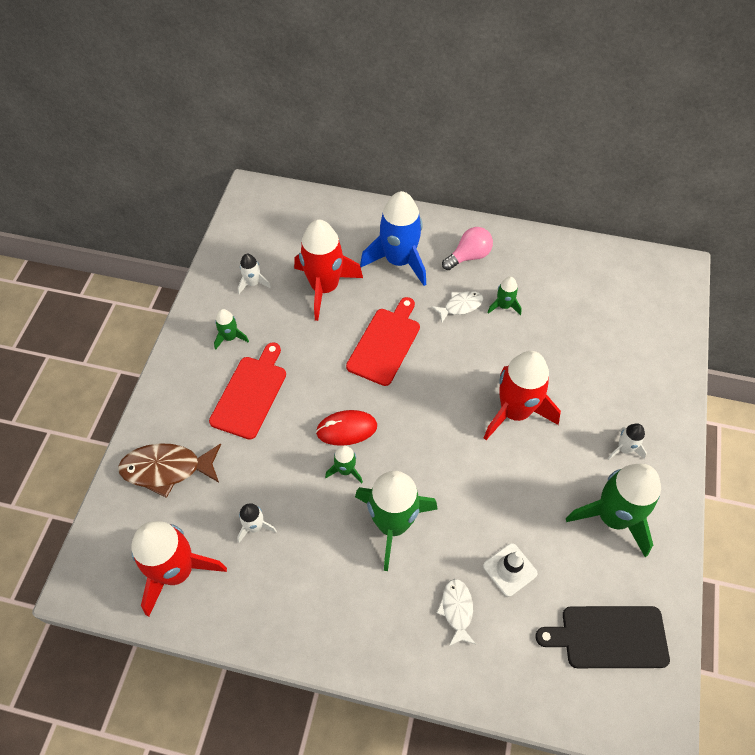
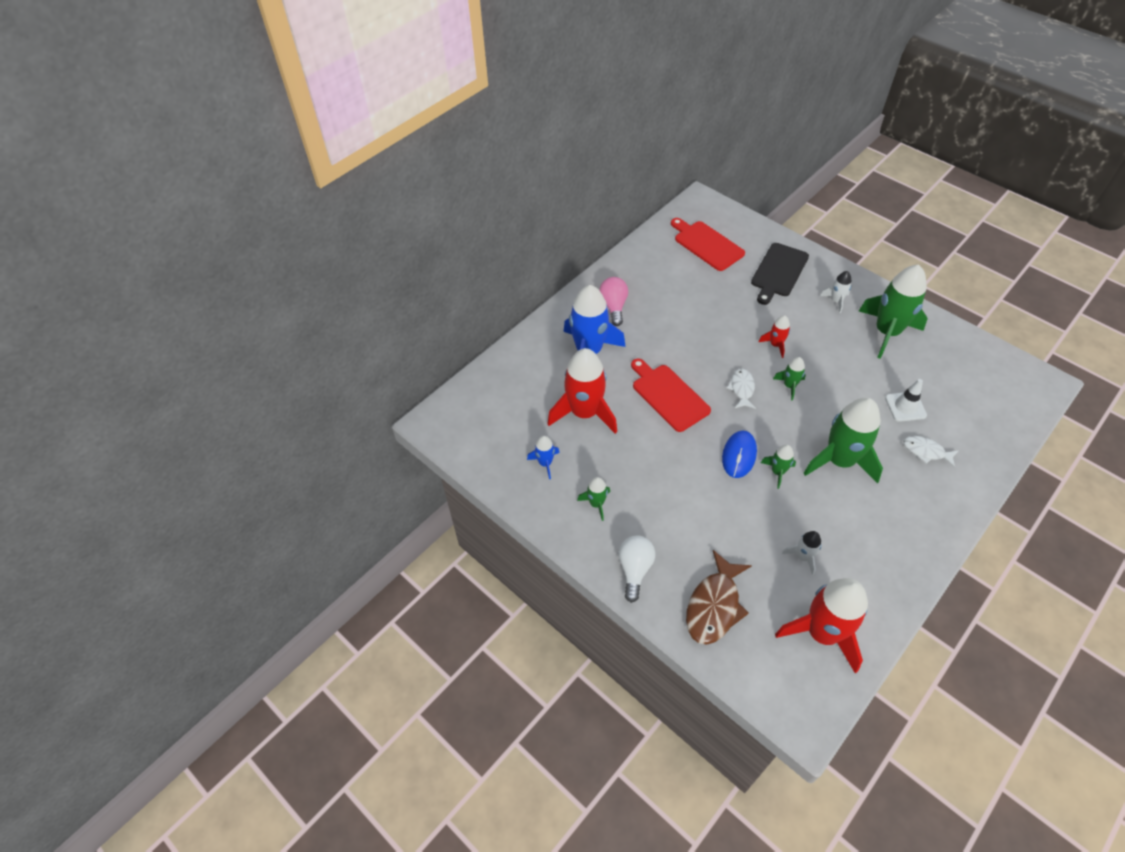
camera: 60 degrees left, 5 degrees down
red cutting board [209,342,286,440] -> red cutting board moved to [671,218,745,271]
white rocket [238,254,271,294] -> blue rocket [527,436,560,479]
red mouse [316,410,377,446] -> blue mouse [722,431,757,478]
white fish [432,291,483,322] -> white fish moved to [726,369,756,409]
red rocket [484,351,561,440] -> red rocket [759,315,790,358], size x0.46
green rocket [487,277,522,315] -> green rocket moved to [773,357,806,400]
black cutting board [535,606,670,668] -> black cutting board moved to [751,243,809,305]
none -> white light bulb [618,535,655,603]

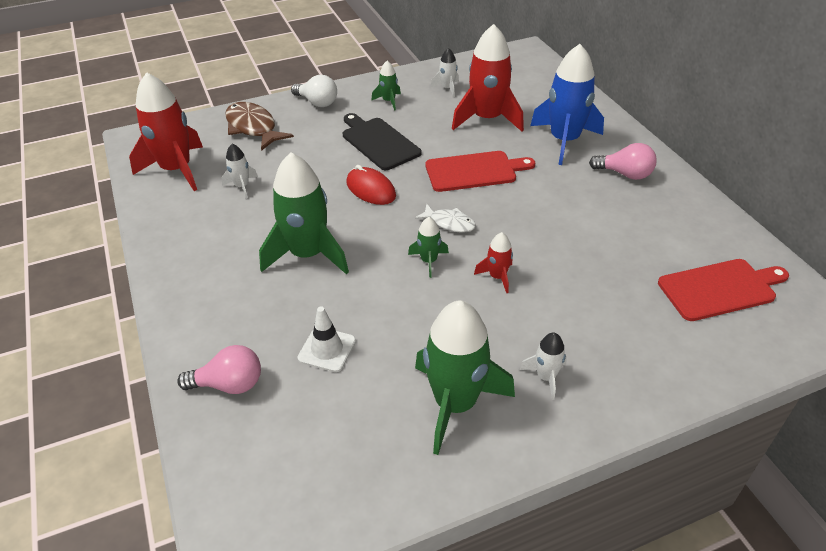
camera: 115 degrees right, 10 degrees down
blue rocket [527,436,560,479] -> white rocket [431,48,459,97]
blue mouse [722,431,757,478] -> red mouse [346,165,396,205]
black cutting board [751,243,809,305] -> black cutting board moved to [343,113,422,170]
green rocket [761,444,796,489] -> none
white fish [904,436,959,468] -> none
none -> pink light bulb [177,345,261,394]

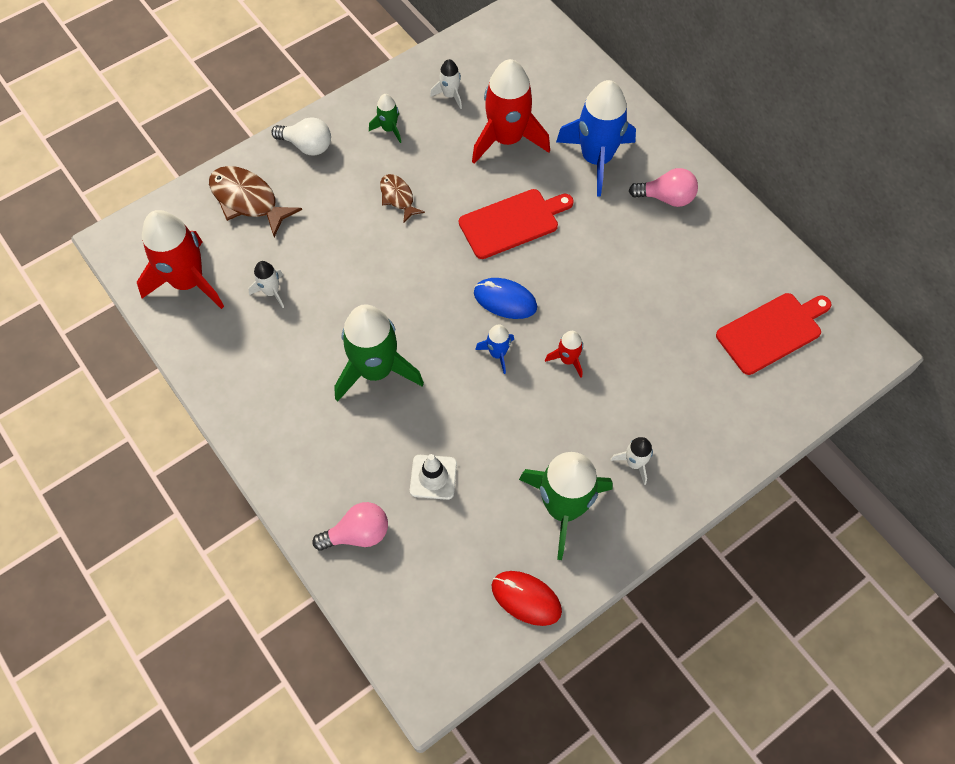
camera: 15 degrees left, 20 degrees up
black cutting board [343,113,422,170] -> brown fish [380,174,425,223]
red mouse [346,165,396,205] -> red mouse moved to [492,571,562,626]
green rocket [408,217,449,278] -> blue rocket [475,324,514,374]
white fish [415,204,476,233] -> blue mouse [474,278,537,319]

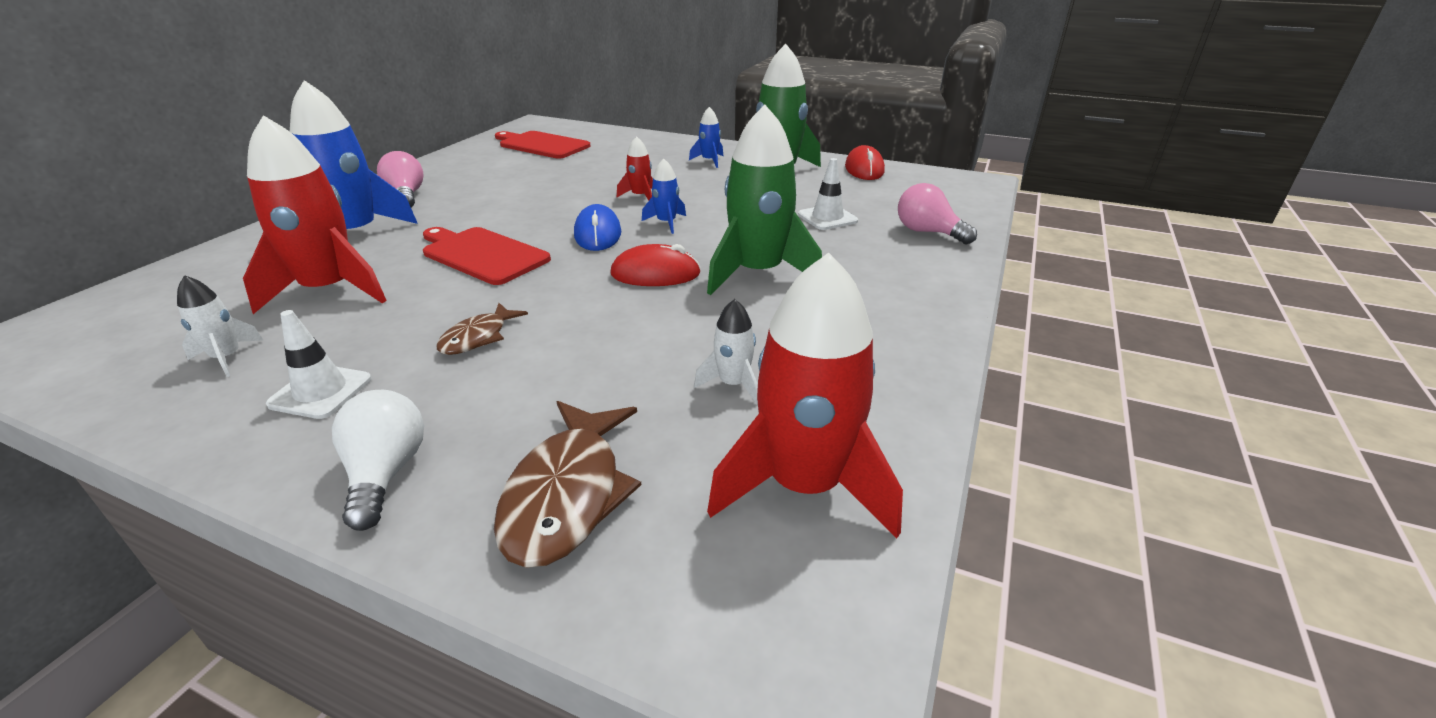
camera: 120 degrees left, 30 degrees down
green rocket [369,94,401,143] -> white traffic cone [266,310,372,419]
white rocket [610,437,653,485] -> blue rocket [689,107,723,168]
none -> red mouse [611,244,701,286]

